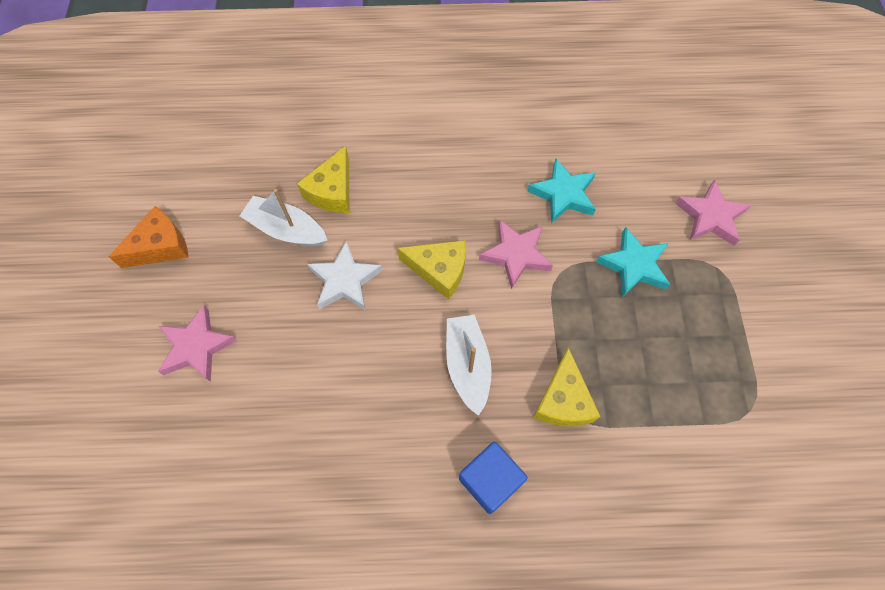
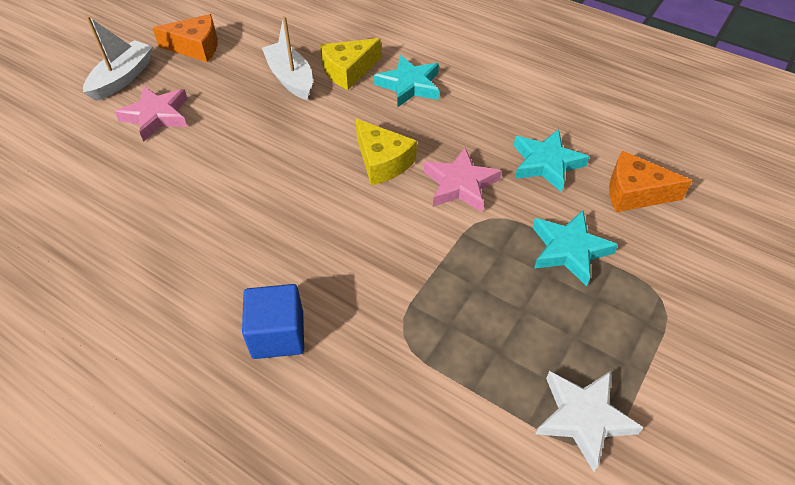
camera: 35 degrees right, 15 degrees down
white star [307,241,382,310] -> white star moved to [535,371,644,472]
white boat [446,315,492,416] -> white boat moved to [83,16,153,101]
yellow cheese [533,347,600,427] -> none
pink star [675,179,751,246] -> none
none -> turquoise star [374,55,439,107]
none -> orange cheese [609,151,693,212]

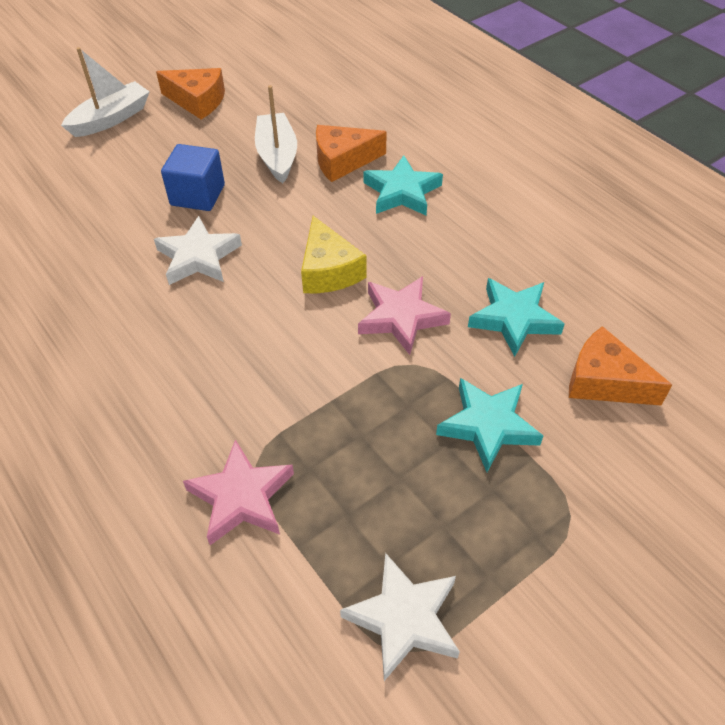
camera: 20 degrees right, 0 degrees up
pink star [114,86,188,142] -> pink star moved to [183,439,294,545]
blue cube [242,284,304,359] -> blue cube moved to [161,144,225,211]
yellow cheese [320,38,381,90] -> orange cheese [316,125,387,182]
none -> white star [154,216,242,285]

